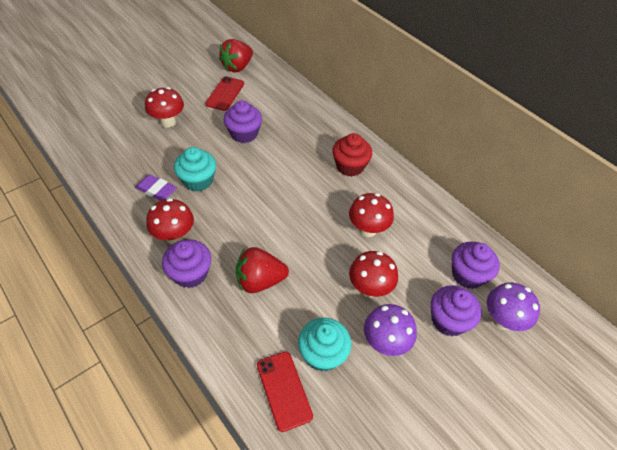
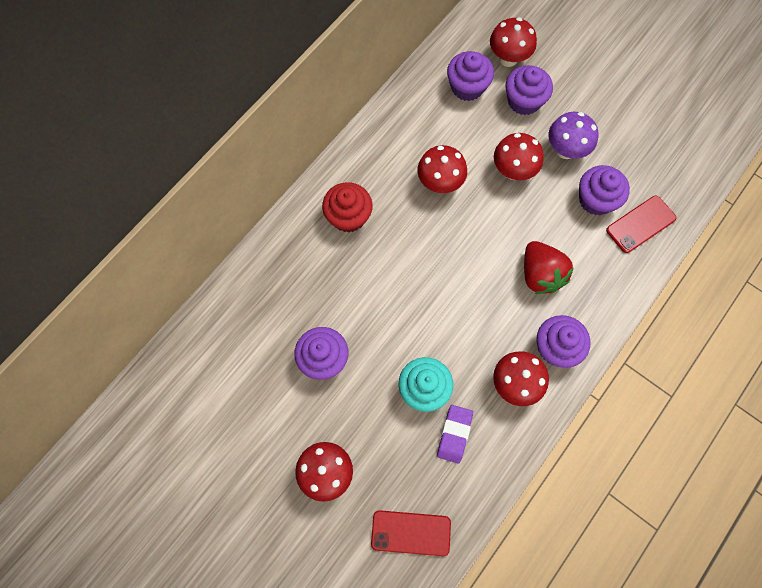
camera: 100 degrees left, 20 degrees up
red phone [205,76,244,111] -> red phone moved to [371,510,451,556]
red strawberry [219,39,253,72] -> none
turquoise cupcake [298,318,352,372] -> purple cupcake [579,165,630,216]
purple mushroom [487,283,540,331] -> red mushroom [490,17,537,67]

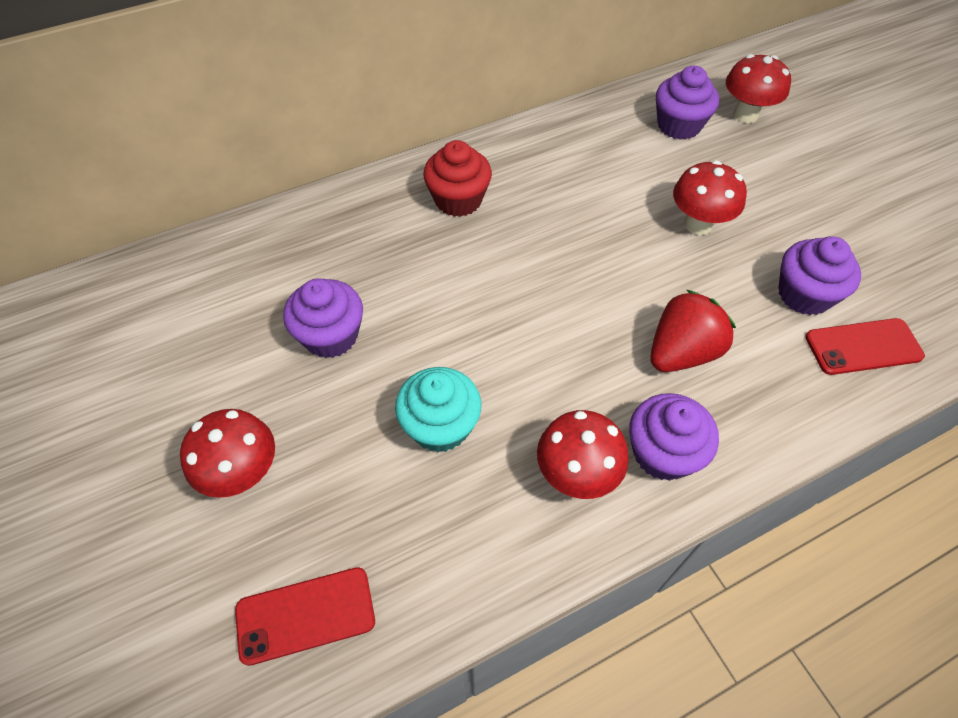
camera: 25 degrees right, 15 degrees down
red phone [371,510,451,556] -> red phone turned 45 degrees counterclockwise [235,567,375,666]
red mushroom [418,145,467,193] -> none
purple eraser [437,405,473,463] -> none
purple cupcake [506,65,553,115] -> none
red strawberry [524,241,574,294] -> red strawberry turned 135 degrees counterclockwise [650,290,736,372]
purple mushroom [549,112,598,159] -> none

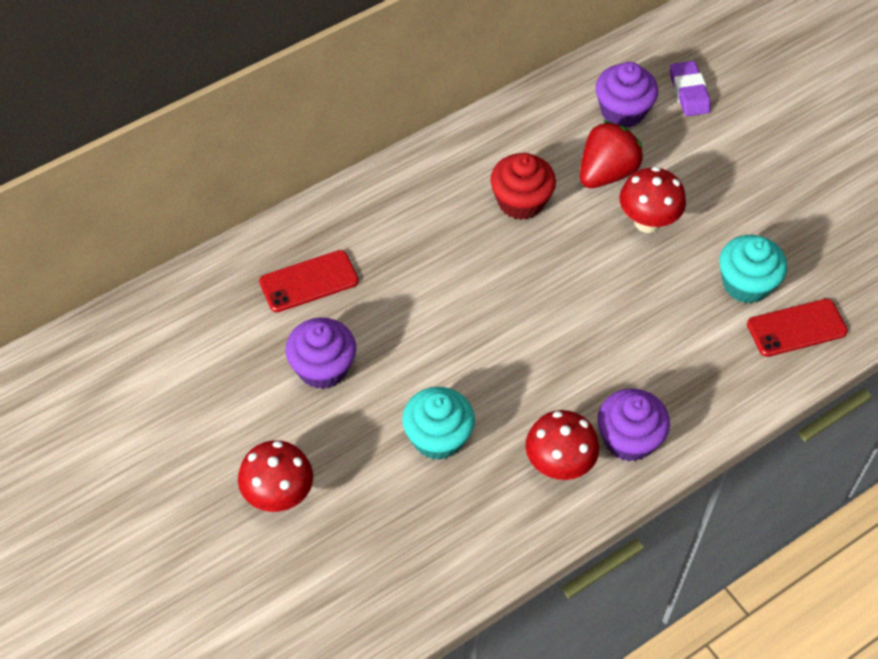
camera: 10 degrees left, 0 degrees up
red phone [235,567,375,666] -> red phone moved to [259,250,359,312]
red cupcake [423,140,492,217] -> red cupcake moved to [490,153,556,220]
red strawberry [650,290,736,372] -> red strawberry moved to [580,120,643,188]
red mushroom [726,54,791,123] -> purple eraser [670,61,711,116]
purple cupcake [778,236,861,315] -> turquoise cupcake [719,235,787,303]

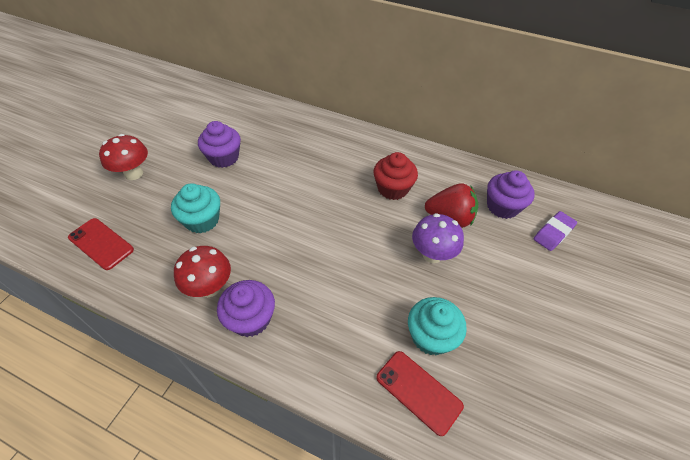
camera: 60 degrees right, 5 degrees down
red phone [259,250,359,312] -> red phone moved to [68,218,134,270]
red mushroom [619,167,686,233] -> purple mushroom [412,213,464,263]

